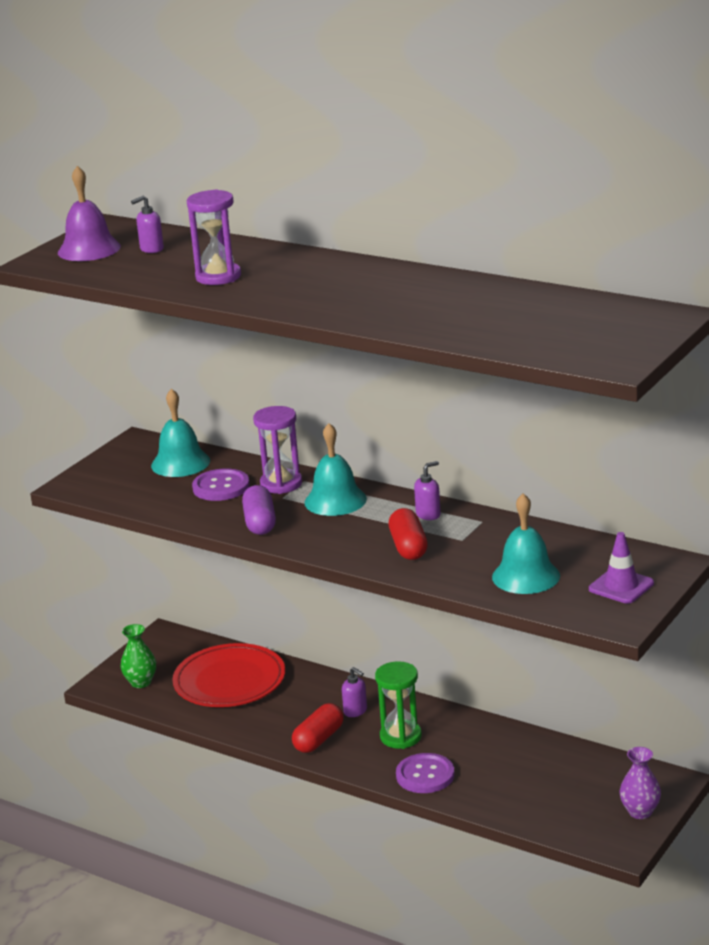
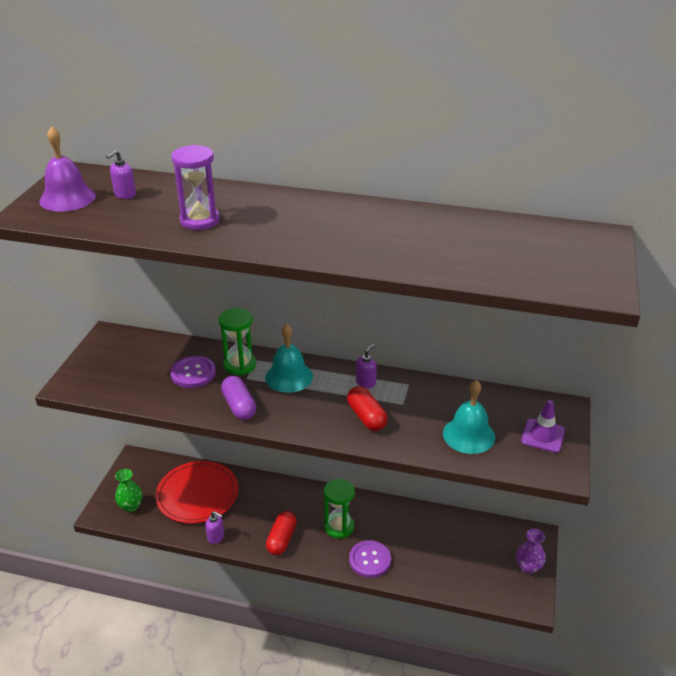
camera: 20 degrees left, 10 degrees up
turquoise bell [151,389,210,477] -> none
purple hourglass [253,406,302,494] -> green hourglass [219,308,256,375]
purple soap dispenser [342,667,367,717] -> purple soap dispenser moved to [205,511,224,544]

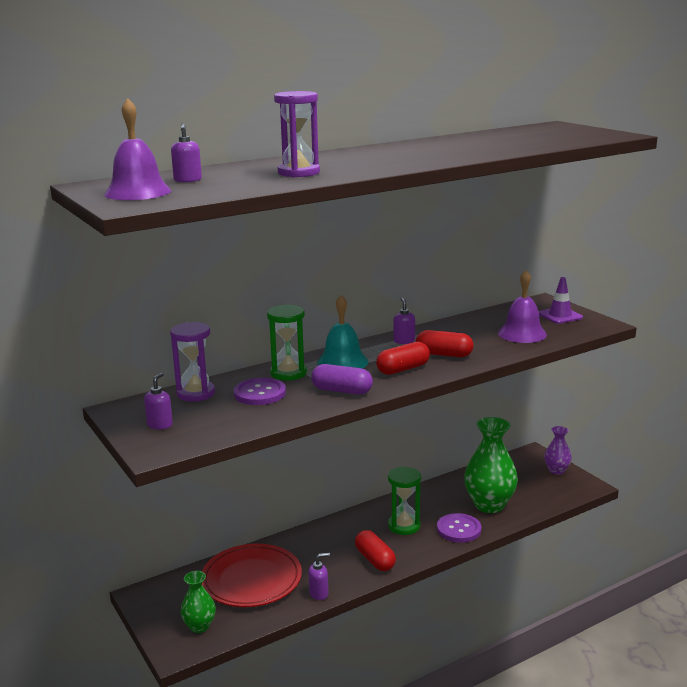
camera: 45 degrees left, 15 degrees down
turquoise bell [443,380,495,454] -> purple bell [498,270,547,343]
none -> purple soap dispenser [144,373,173,429]
none -> purple hourglass [170,322,215,402]
none -> red capsule [376,342,430,375]
none -> green vase [464,417,518,513]

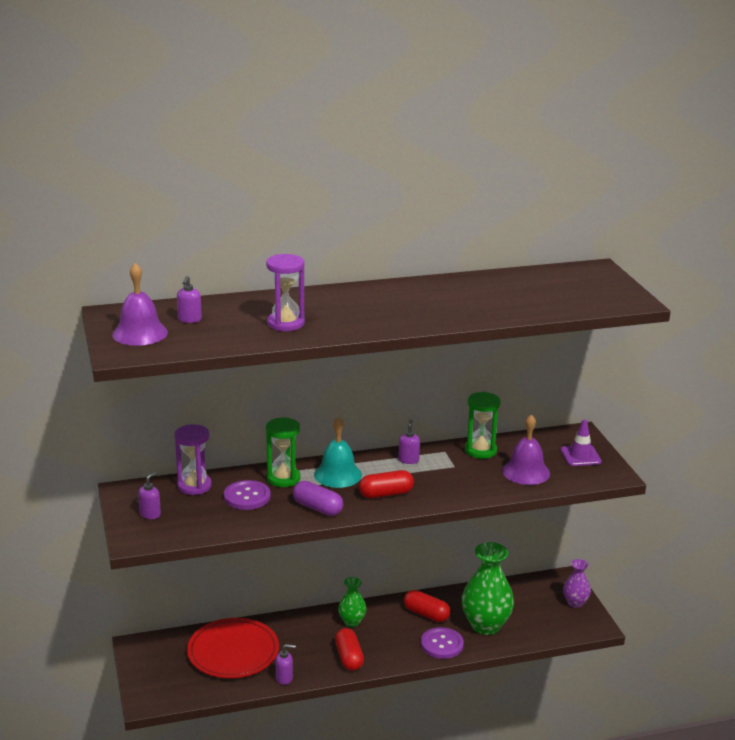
camera: 15 degrees right, 5 degrees up
green vase [180,571,216,633] -> green vase moved to [338,577,367,627]
green hourglass [388,466,421,535] -> green hourglass moved to [465,392,501,459]
red capsule [416,330,473,357] -> red capsule moved to [404,590,450,622]

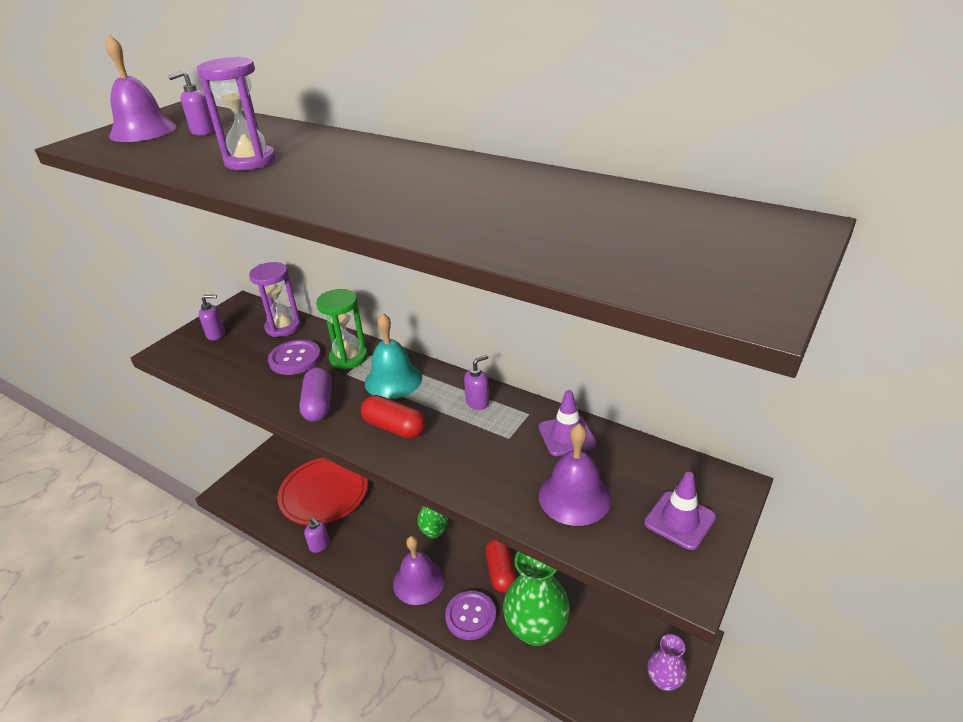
camera: 50 degrees right, 10 degrees up
red capsule [335,628,364,671] -> none
green hourglass [465,392,501,459] -> purple traffic cone [539,390,597,456]
none -> purple bell [393,536,445,605]

